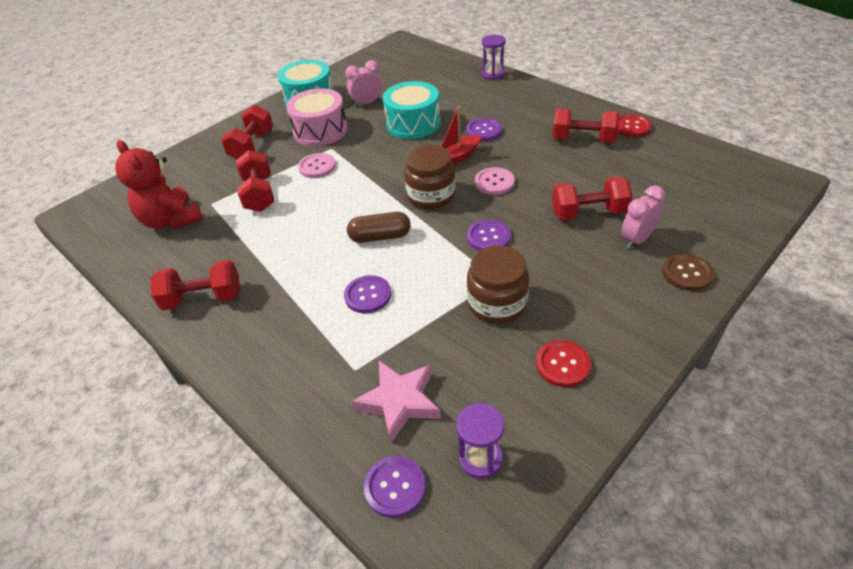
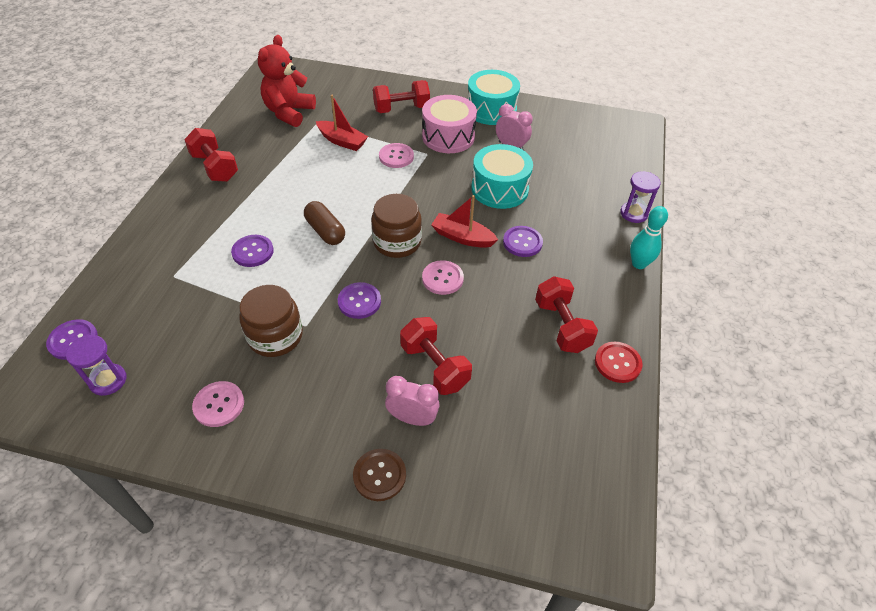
camera: 55 degrees right, 5 degrees up
red dumbbell [236,150,274,212] -> red boat [316,95,368,151]
pink star [352,361,441,443] -> none
red button [536,340,591,387] -> pink button [192,381,244,427]
none -> turquoise bowling pin [630,206,668,269]

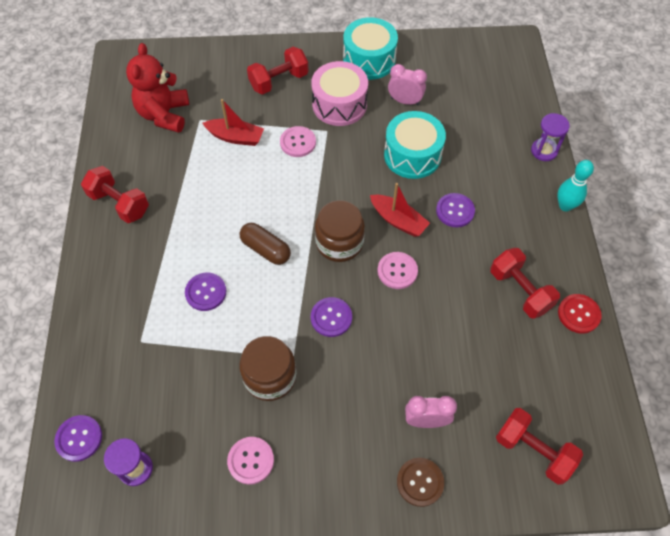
camera: 15 degrees left, 10 degrees up
red dumbbell [400,317,472,395] -> red dumbbell moved to [496,408,583,485]
red boat [431,195,498,248] -> red boat turned 150 degrees counterclockwise [370,183,430,237]

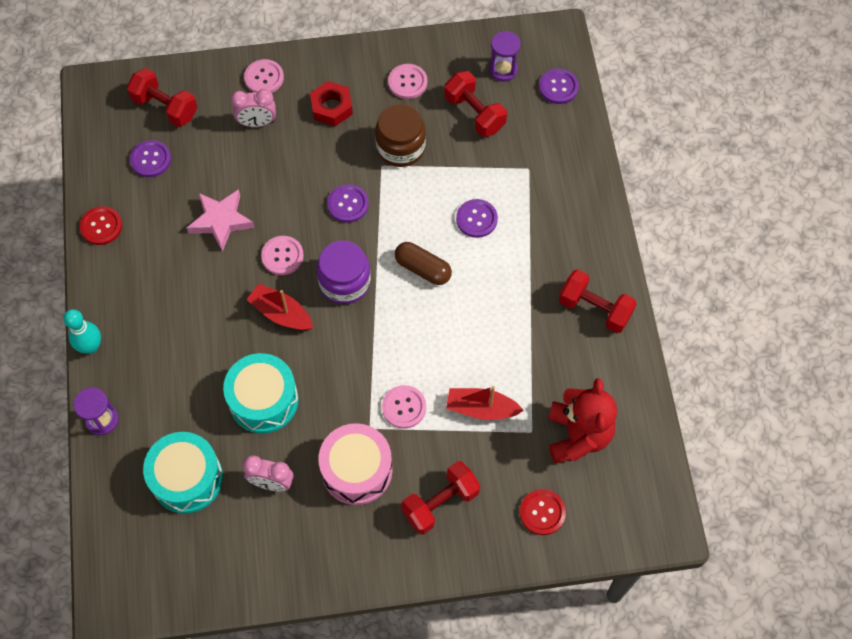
camera: 175 degrees right, 5 degrees up
brown jar [315,200,365,262] -> purple jar [317,240,371,304]
turquoise drum [343,17,398,80] -> turquoise drum moved to [143,432,223,514]
brown button [397,458,444,507] -> pink button [244,59,284,93]
purple button [436,193,475,227] -> purple button moved to [130,140,171,177]
red dumbbell [490,248,560,319] -> red dumbbell moved to [445,71,507,137]
none -> pink star [187,189,254,252]
none -> red nut [310,81,353,126]
none -> red button [520,489,566,535]

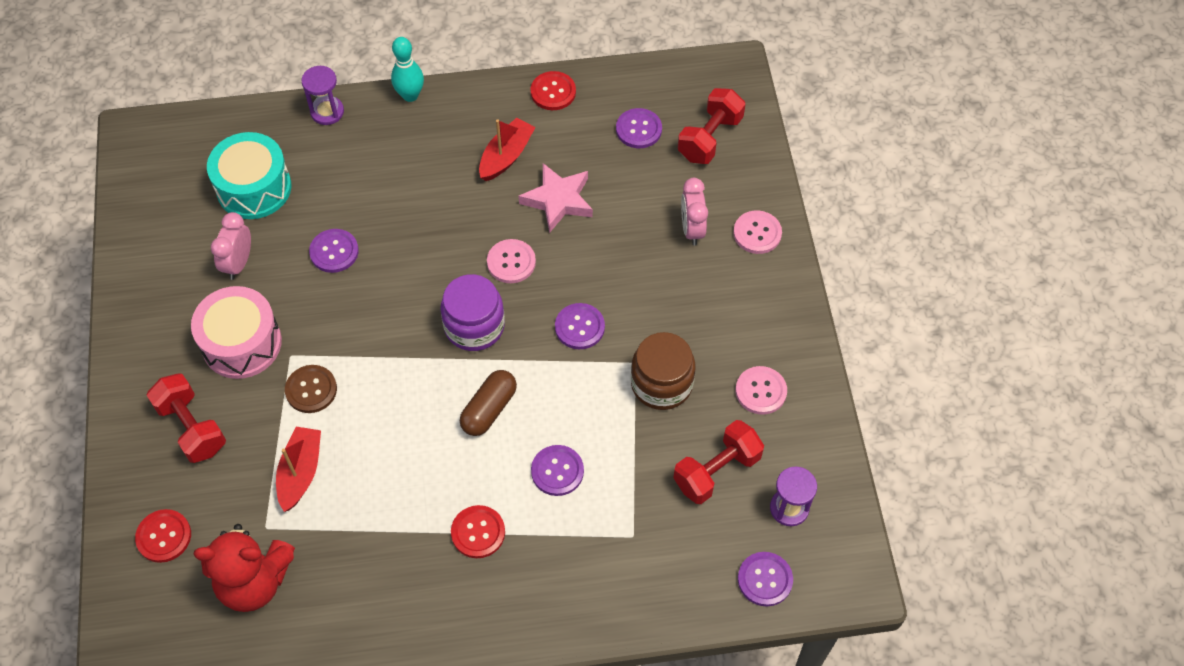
camera: 90 degrees right, 5 degrees down
turquoise drum [223,353,299,433] -> purple button [309,229,359,273]
red boat [246,284,313,330] -> red boat moved to [479,118,536,181]
red nut [310,81,353,126] -> none
pink button [382,385,426,429] -> brown button [285,365,337,413]
red dumbbell [559,269,637,333] -> none
none -> red button [451,505,505,558]

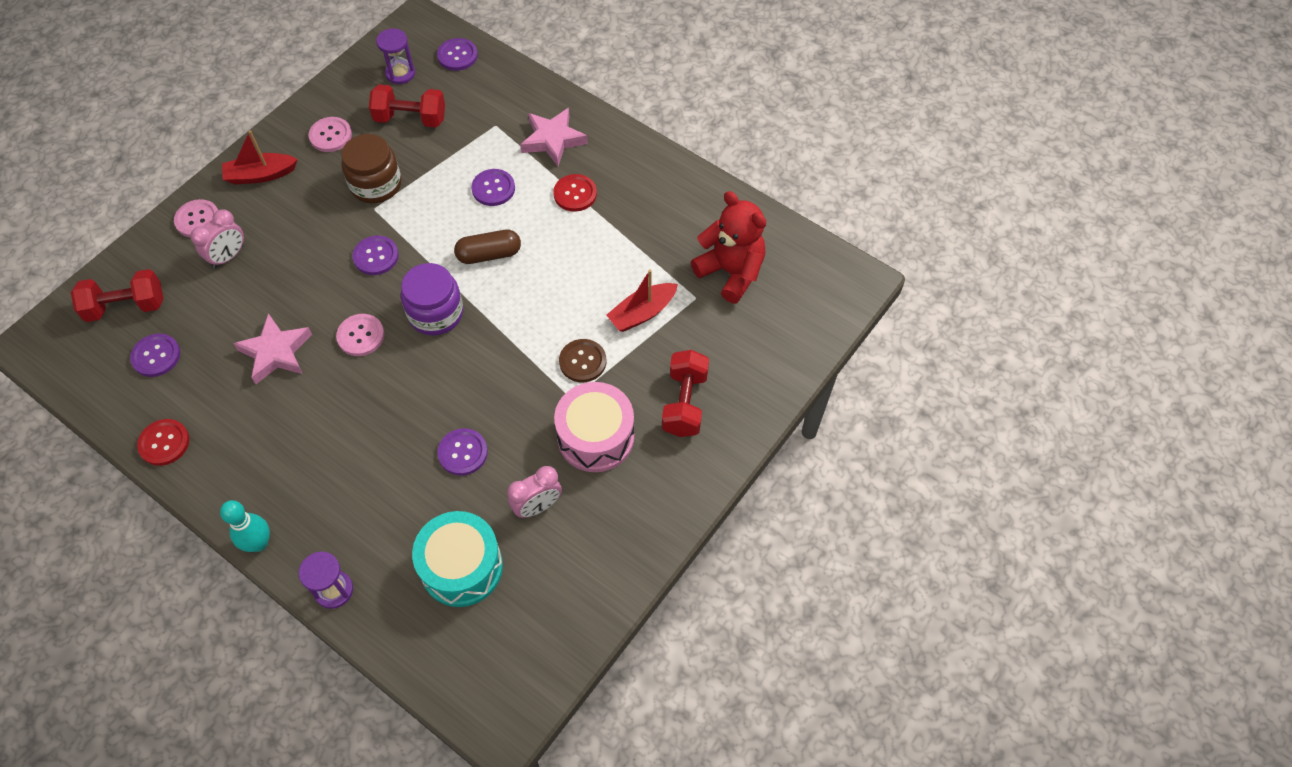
camera: 135 degrees left, 0 degrees up
red button [135,509,191,563] -> none
red boat [479,118,536,181] -> red boat moved to [222,130,298,185]
none -> pink star [520,108,588,166]

